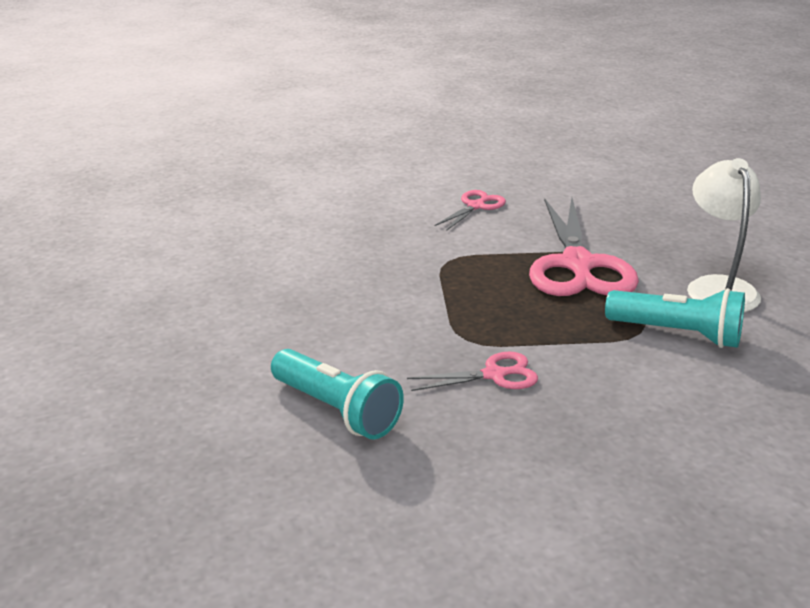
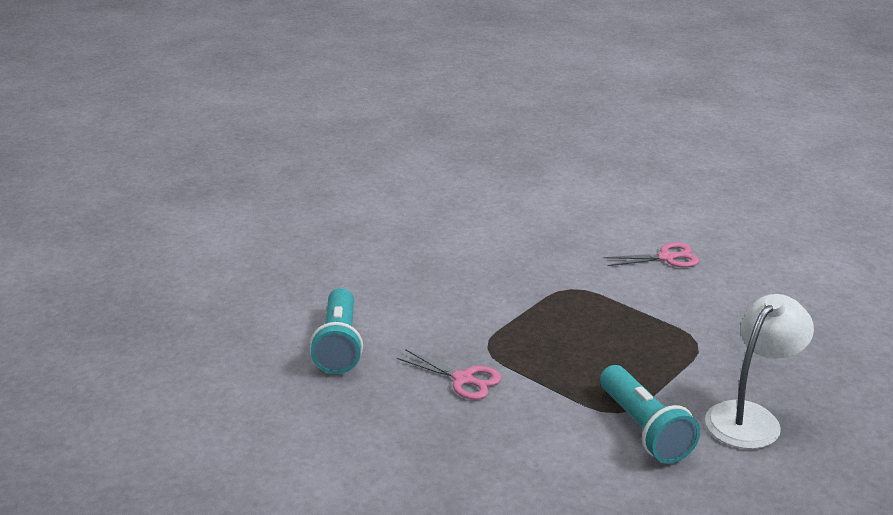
camera: 45 degrees right, 0 degrees up
pink scissors [529,198,639,296] -> none

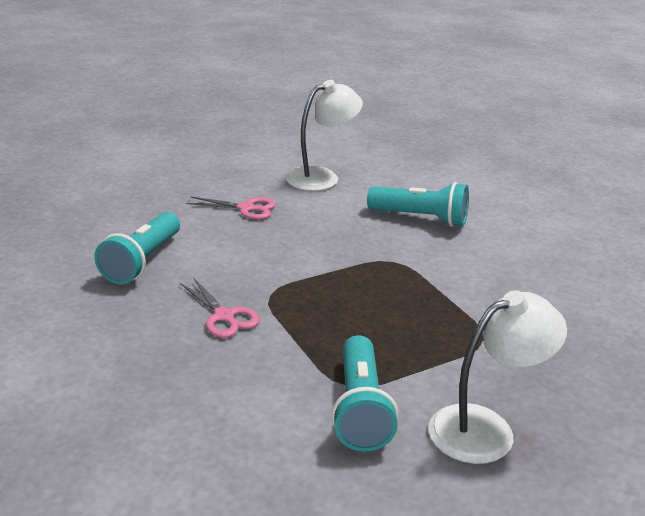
camera: 20 degrees right, 0 degrees up
pink scissors [604,242,699,267] -> pink scissors moved to [186,196,276,220]
none -> white lamp [286,80,363,191]
none -> turquoise flashlight [367,182,469,227]

